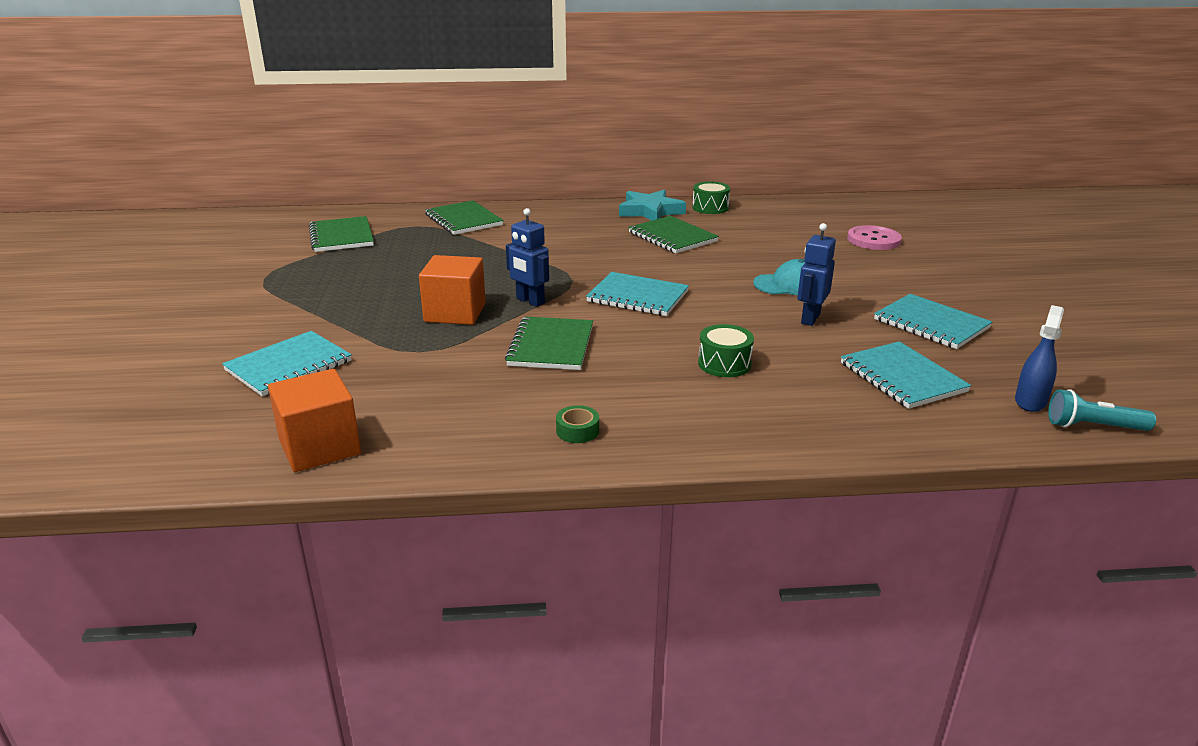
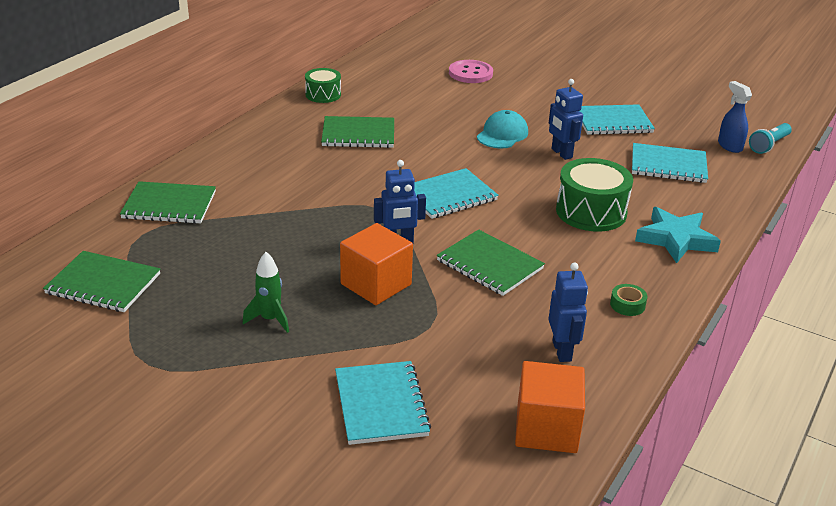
camera: 55 degrees left, 5 degrees up
turquoise star [619,190,686,221] -> turquoise star moved to [635,207,721,263]
green drum [698,324,754,377] -> green drum [556,158,633,232], size x1.66
none -> green rocket [243,252,289,333]
none -> blue robot [548,263,588,362]

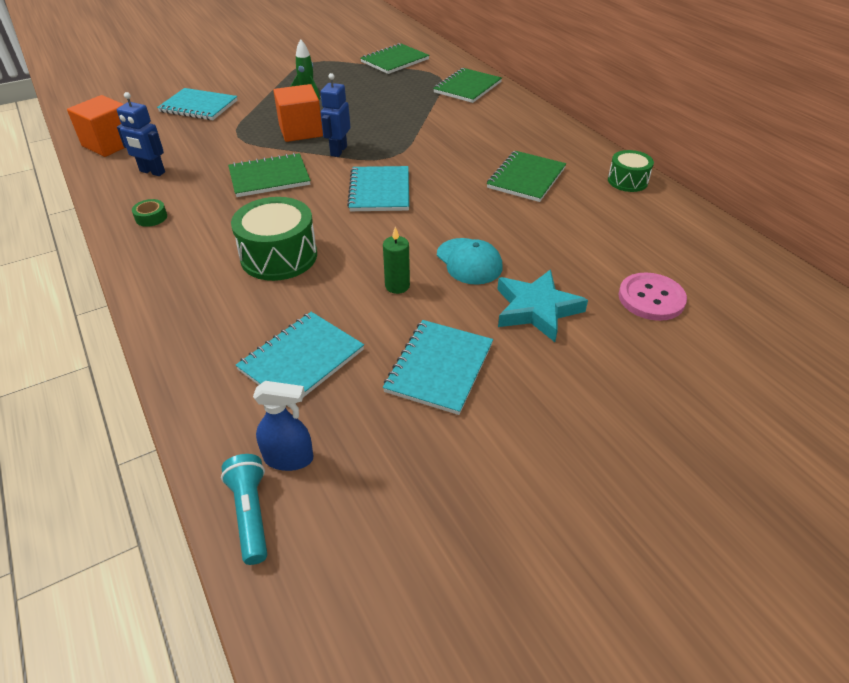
camera: 120 degrees right, 10 degrees up
blue robot [549,79,583,160] -> green candle [383,227,410,294]
turquoise star [635,207,721,263] -> turquoise star moved to [497,269,588,342]

